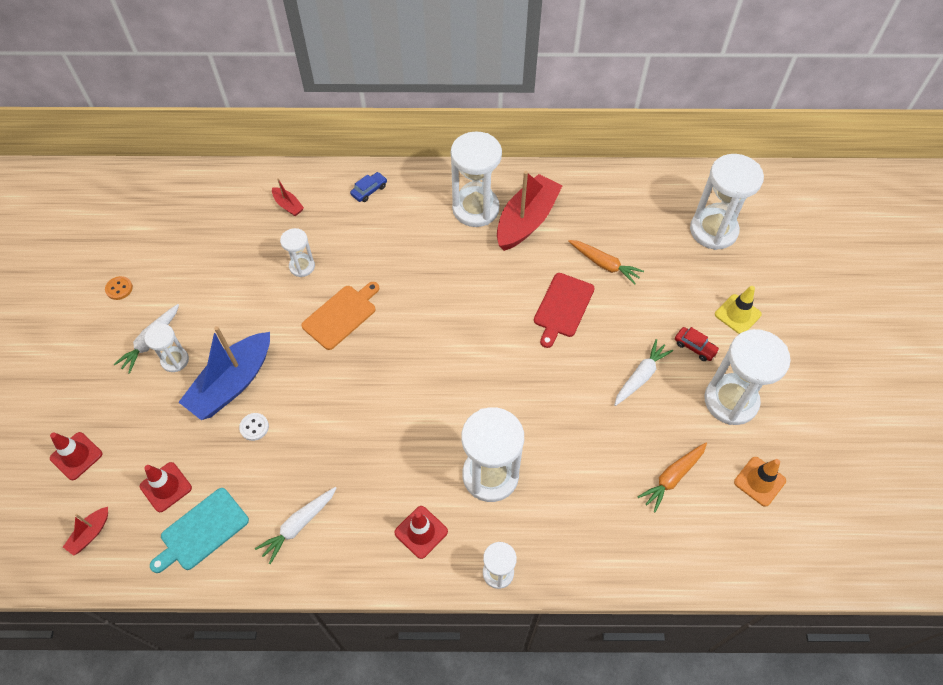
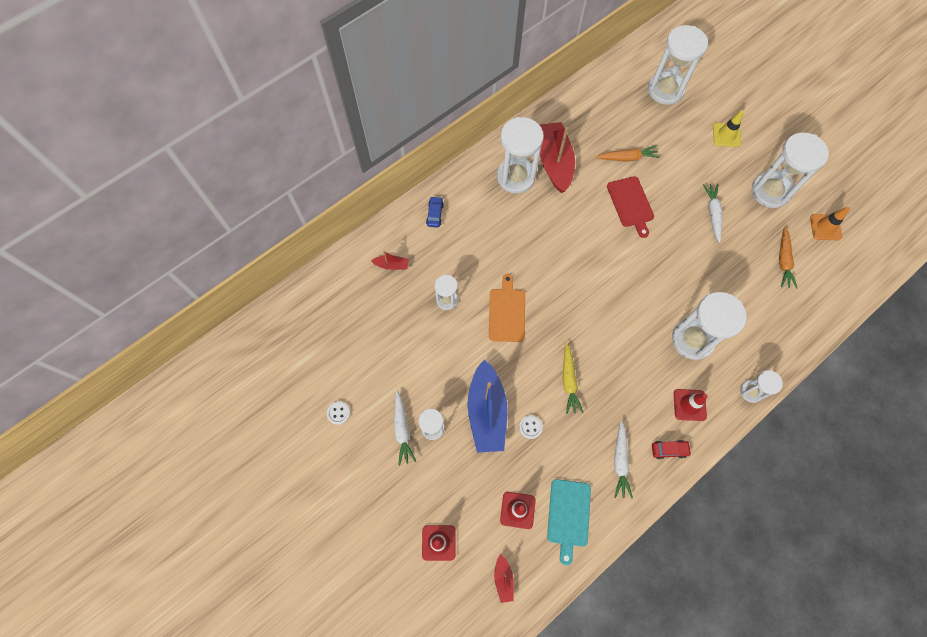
camera: 40 degrees left, 10 degrees up
orange button [105,276,133,300] -> white button [327,401,350,425]
red car [675,327,720,361] -> red car moved to [652,440,692,459]
none -> yellow carrot [563,343,583,414]

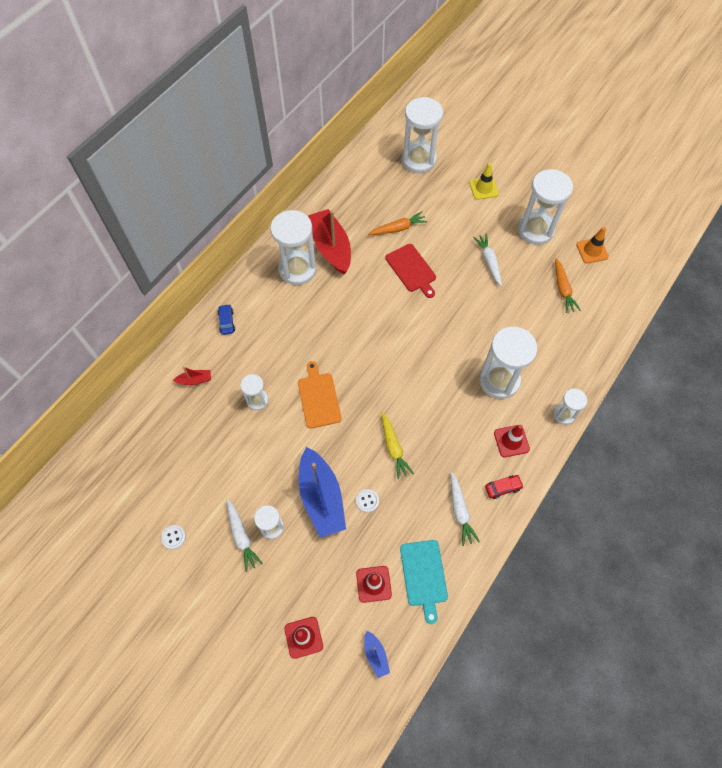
camera: 15 degrees left, 5 degrees down
red boat [494,554,514,603] -> blue boat [364,631,390,678]

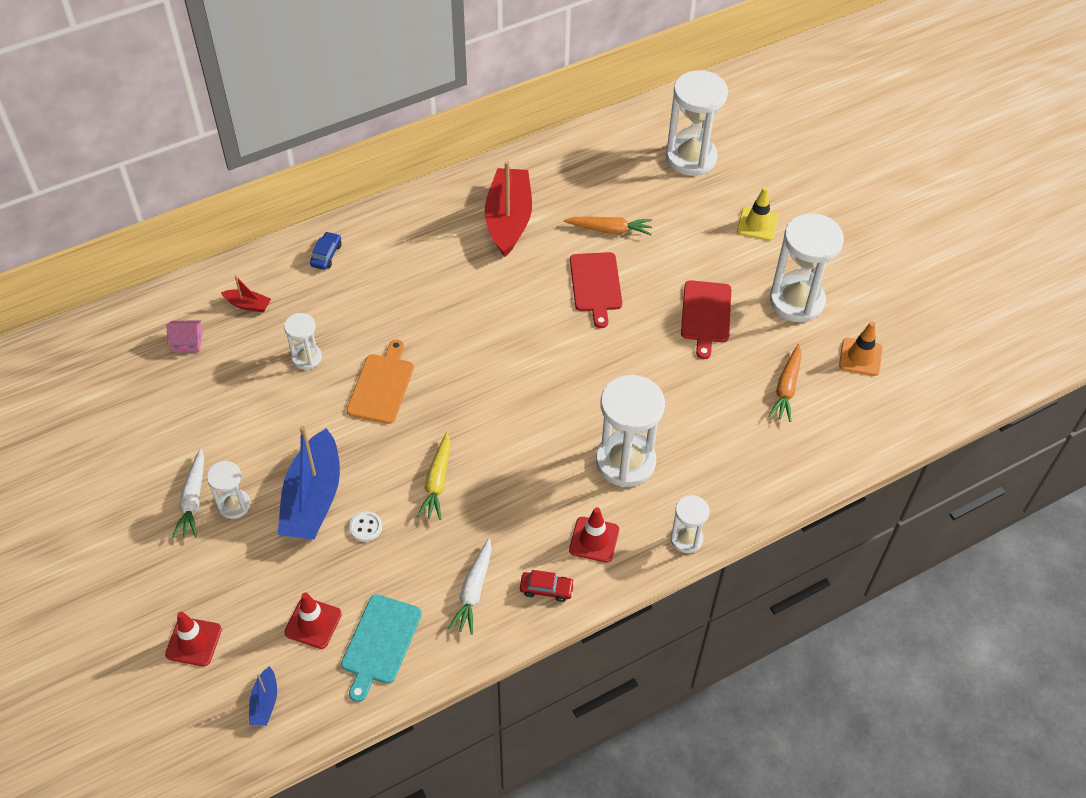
camera: 25 degrees right, 10 degrees down
white button [161,525,186,549] -> none
white hourglass [271,210,316,285] -> none
white carrot [473,234,502,286] -> red cutting board [681,280,731,359]
none -> pink house [166,320,202,352]

